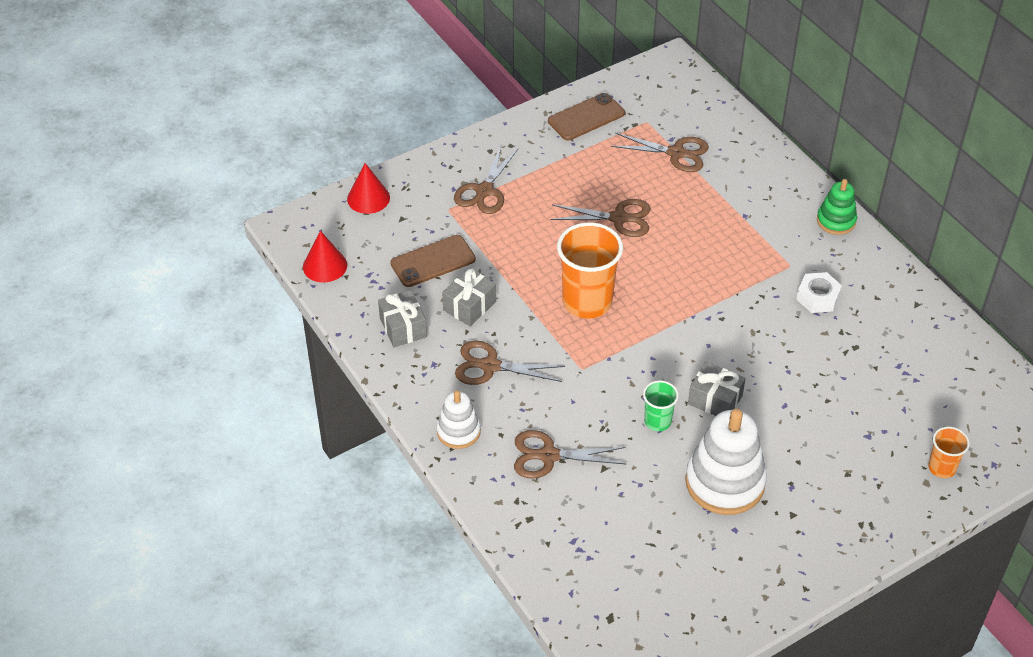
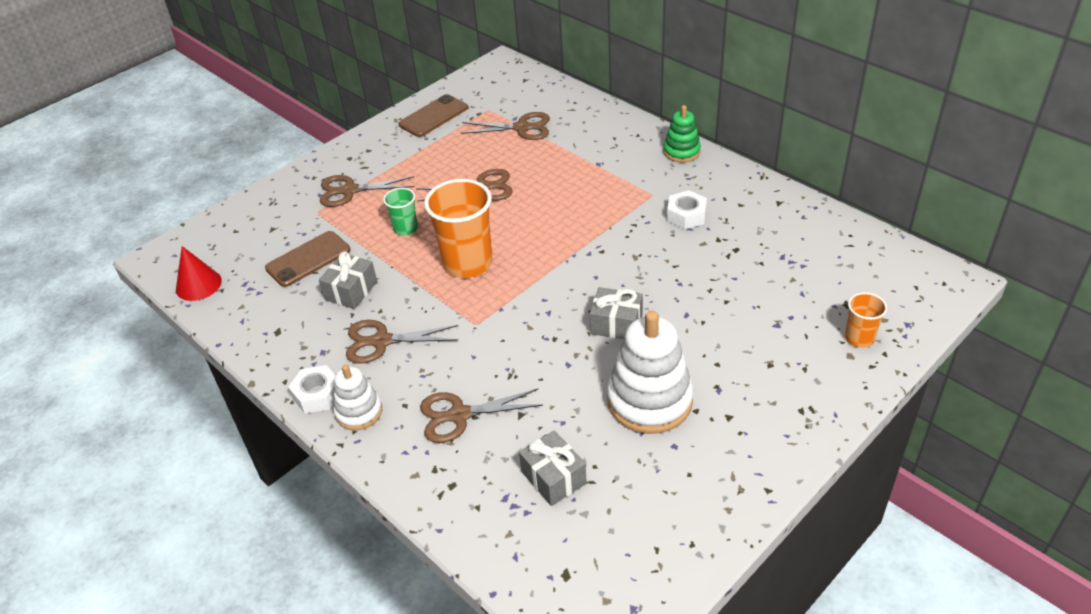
camera: 10 degrees left, 5 degrees down
red cone [347,163,390,214] -> none
grey gift [378,290,427,347] -> grey gift moved to [519,430,587,506]
brown scissors [454,146,518,214] -> brown scissors turned 75 degrees clockwise [320,175,414,207]
green cup [643,380,679,431] -> green cup moved to [383,188,418,236]
none -> white nut [288,365,335,413]

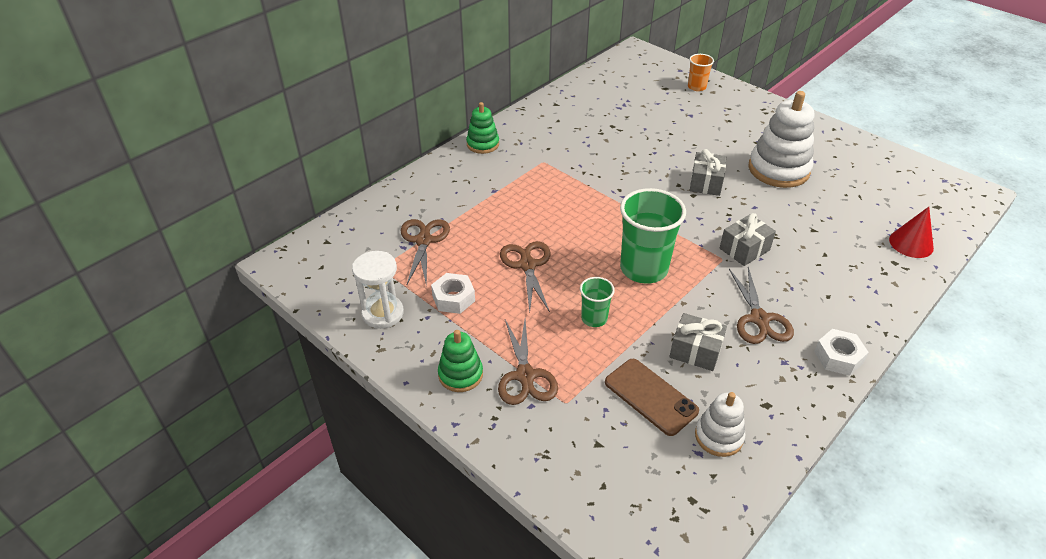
camera: 95 degrees left, 0 degrees up
red cone [176,246,222,301] -> red cone moved to [889,207,934,258]
white stacking toy [333,364,382,430] -> white stacking toy moved to [695,392,746,457]
brown phone [399,94,468,137] -> white hourglass [352,251,404,329]
brown scissors [420,389,543,443] -> none
orange cup [424,179,492,278] -> green cup [620,188,686,284]
grey gift [519,430,587,506] -> grey gift moved to [720,213,776,266]
white nut [667,190,707,229] -> white nut moved to [431,273,475,314]
none -> green stacking toy [438,330,483,392]

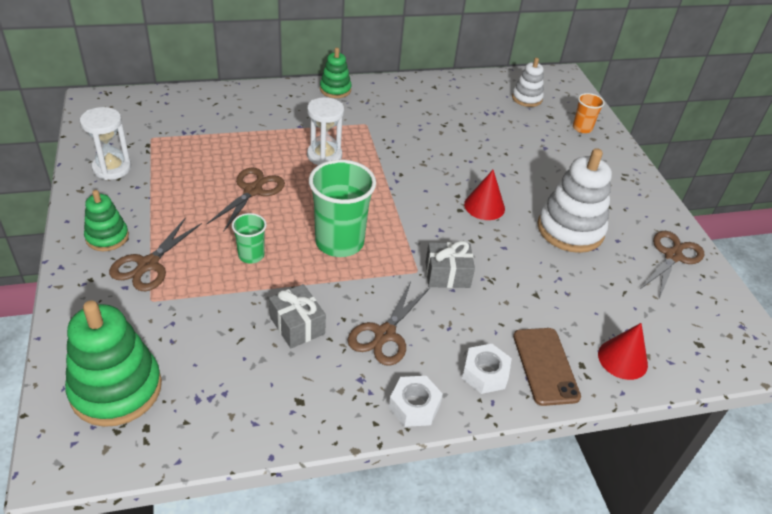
camera: 30 degrees right, 0 degrees up
brown scissors [400,219,450,287] -> brown scissors moved to [641,231,704,299]
white nut [431,273,475,314] -> white nut moved to [462,344,512,394]
brown phone [605,359,699,436] -> brown phone moved to [513,328,581,406]
grey gift [690,149,726,196] -> red cone [464,170,505,220]
white stacking toy [695,392,746,457] -> white stacking toy moved to [512,58,544,107]
none -> green stacking toy [65,300,162,427]
none -> white hourglass [307,97,344,165]

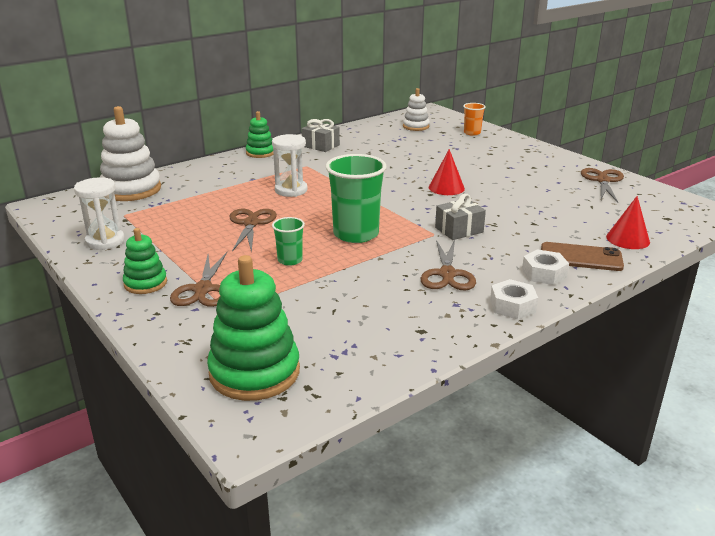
camera: 20 degrees left, 15 degrees down
grey gift [269,284,326,348] -> grey gift moved to [302,119,340,152]
brown phone [513,328,581,406] -> brown phone turned 45 degrees counterclockwise [541,242,624,271]
white stacking toy [537,148,612,253] -> white stacking toy moved to [100,106,161,201]

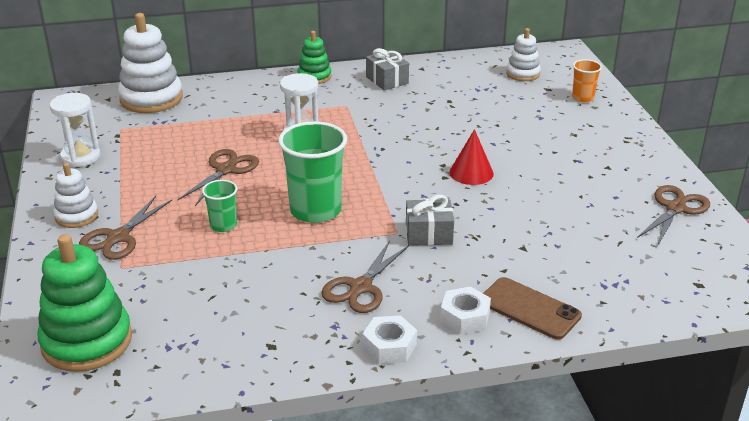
camera: 25 degrees right, 5 degrees up
green stacking toy [123,228,167,294] -> white stacking toy [53,163,98,228]
red cone [606,196,650,249] -> none

